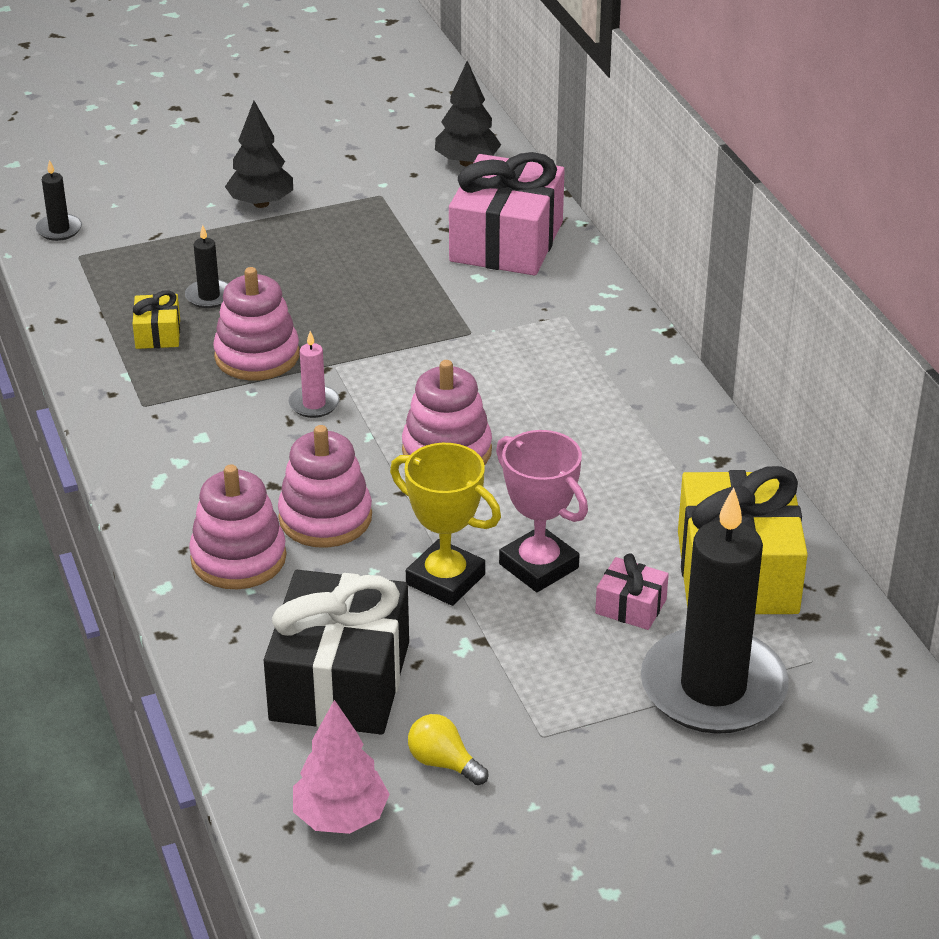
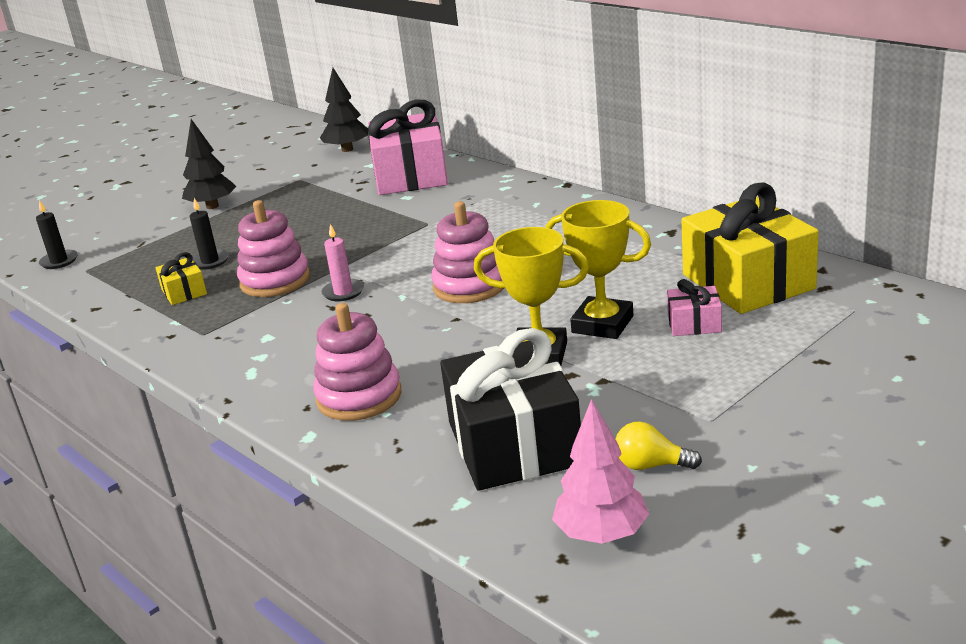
camera: 20 degrees left, 10 degrees down
pink stacking toy [278,425,372,548] -> none
pink trophy [496,430,588,592] -> yellow trophy [545,200,651,339]
black candle [641,487,789,734] -> none

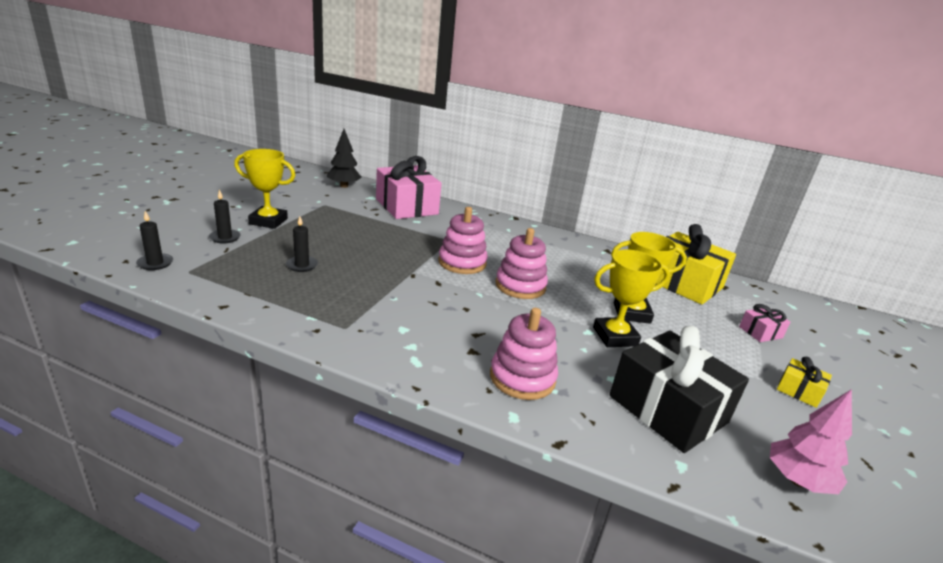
camera: 30 degrees left, 0 degrees up
yellow gift [156,252,207,305] -> yellow gift moved to [777,357,832,408]
black tree [182,119,236,209] -> yellow trophy [234,149,296,229]
pink stacking toy [237,200,310,297] -> pink stacking toy moved to [438,207,488,274]
pink candle [322,224,364,301] -> none
yellow light bulb [615,421,702,470] -> none
pink gift [667,279,722,336] -> pink gift moved to [739,304,791,342]
none -> black candle [209,190,241,244]

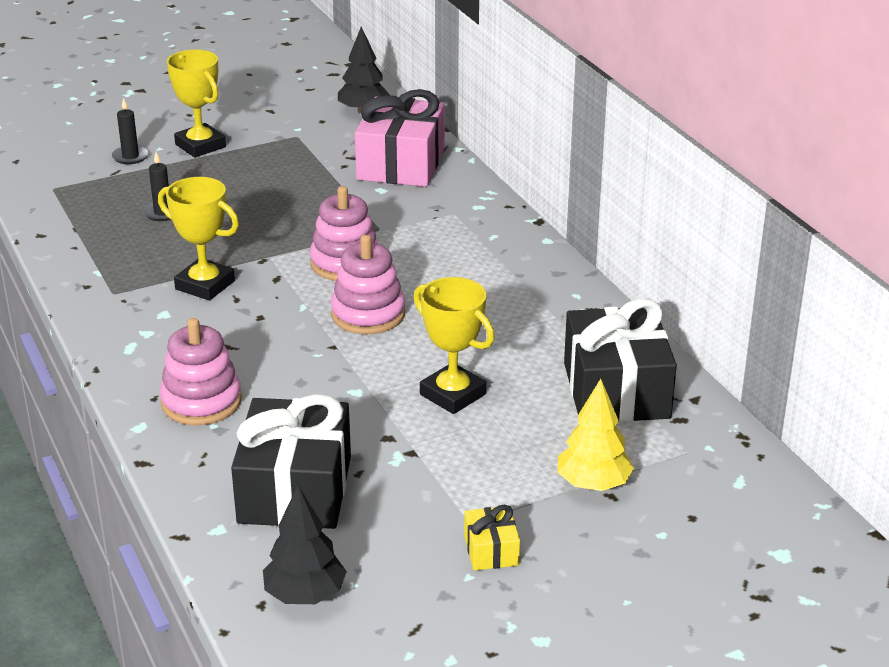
camera: 45 degrees right, 5 degrees up
black candle [136,211,173,270] -> none
yellow trophy [593,249,670,347] -> yellow trophy moved to [158,177,239,301]
yellow gift [656,224,736,305] -> black gift [564,299,677,422]
pink gift [739,304,791,342] -> yellow tree [558,379,634,491]
pink tree [770,389,852,494] -> black tree [263,485,347,604]

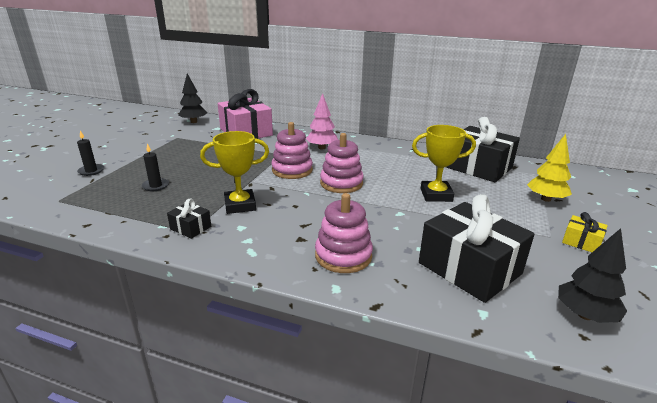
camera: 45 degrees left, 5 degrees down
yellow trophy [167,50,226,158] -> none
none -> black gift [167,198,211,239]
none -> pink tree [306,93,338,149]

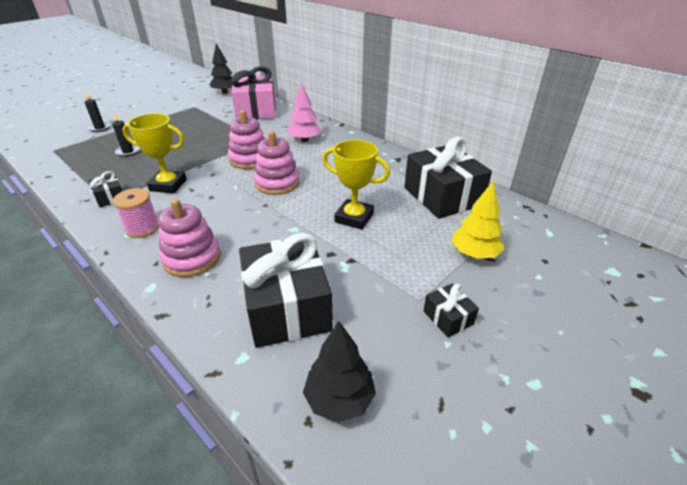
camera: 25 degrees right, 10 degrees up
yellow gift [562,212,608,252] -> black gift [424,283,479,338]
none -> pink spool [113,188,159,238]

